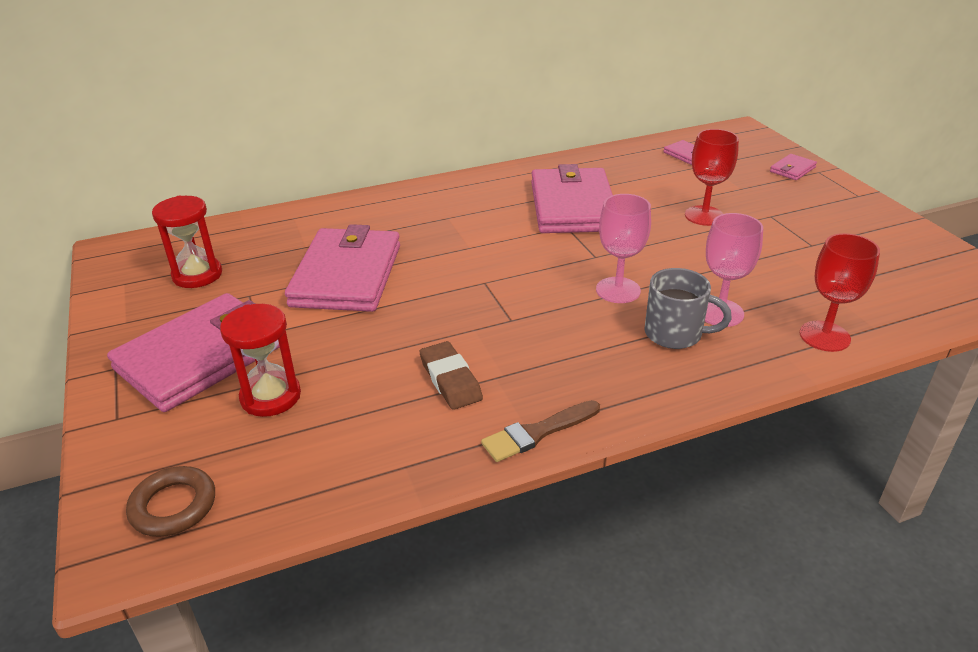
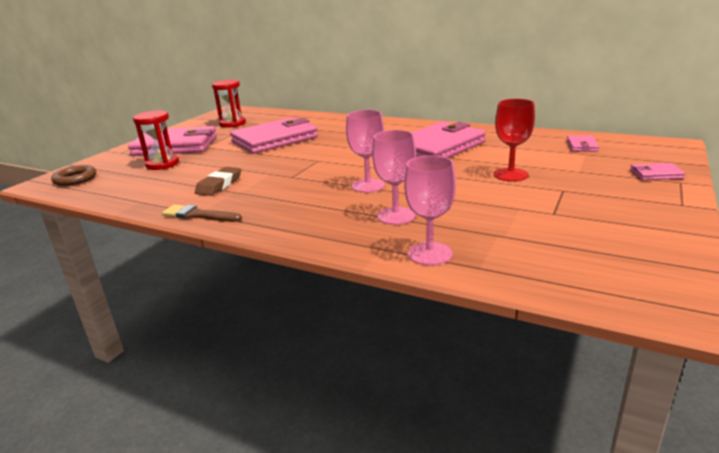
camera: 50 degrees right, 10 degrees down
grey mug [644,268,732,349] -> none
red goblet [800,233,880,352] -> pink goblet [404,155,456,266]

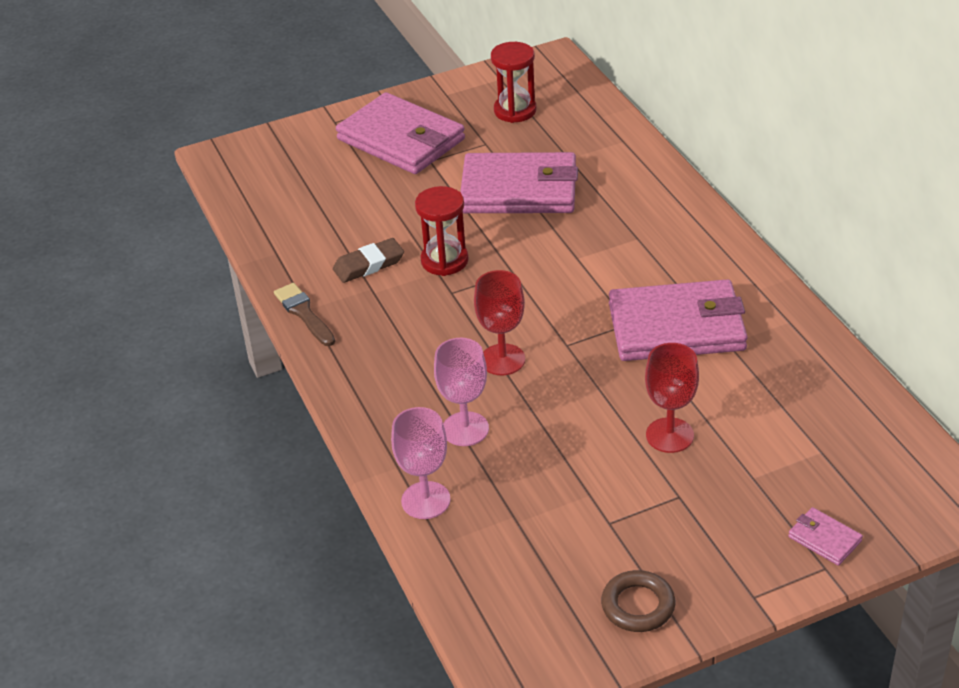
camera: 40 degrees right, 15 degrees up
brown ring [51,165,96,186] -> brown ring moved to [601,570,675,632]
red hourglass [133,110,179,170] -> red hourglass moved to [415,186,469,276]
pink goblet [346,110,385,193] -> red goblet [474,270,525,375]
pink wallet [567,135,599,152] -> none

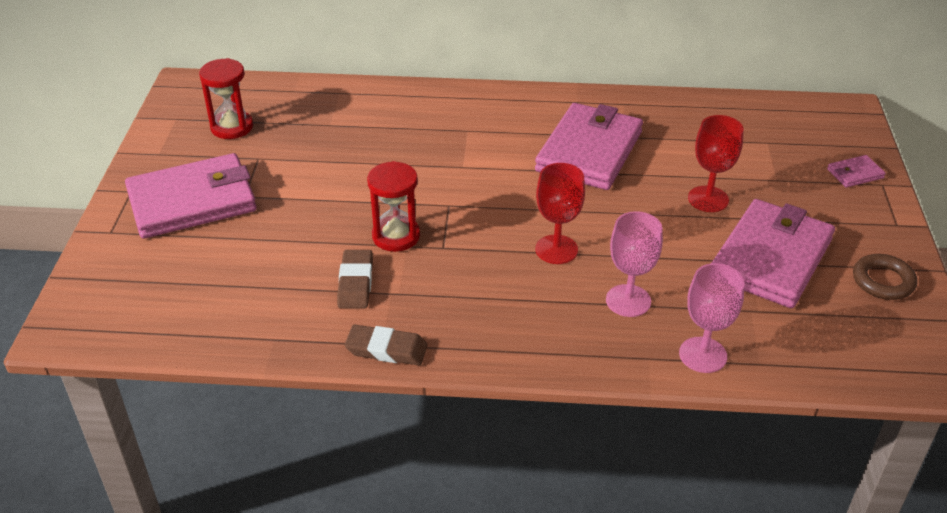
camera: 65 degrees left, 0 degrees up
brown brush [274,283,335,346] -> brown eraser [345,325,428,365]
pink wallet [460,152,578,213] -> pink wallet moved to [712,199,835,308]

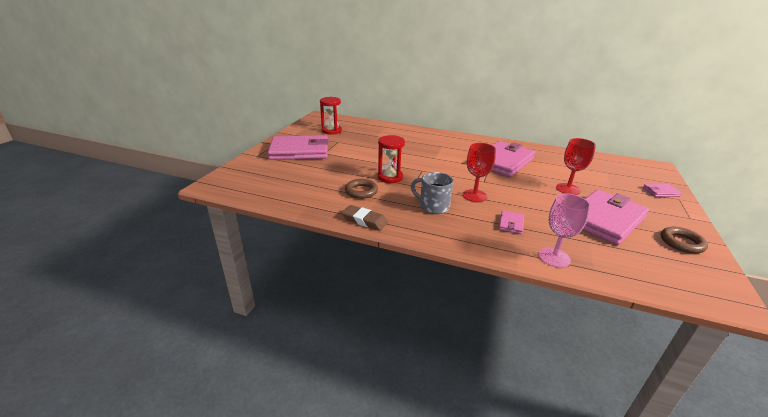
camera: 15 degrees right, 10 degrees down
brown eraser [337,250,373,308] -> brown ring [345,179,378,199]
pink goblet [606,211,663,317] -> pink wallet [499,210,524,234]
none -> grey mug [411,172,454,214]

